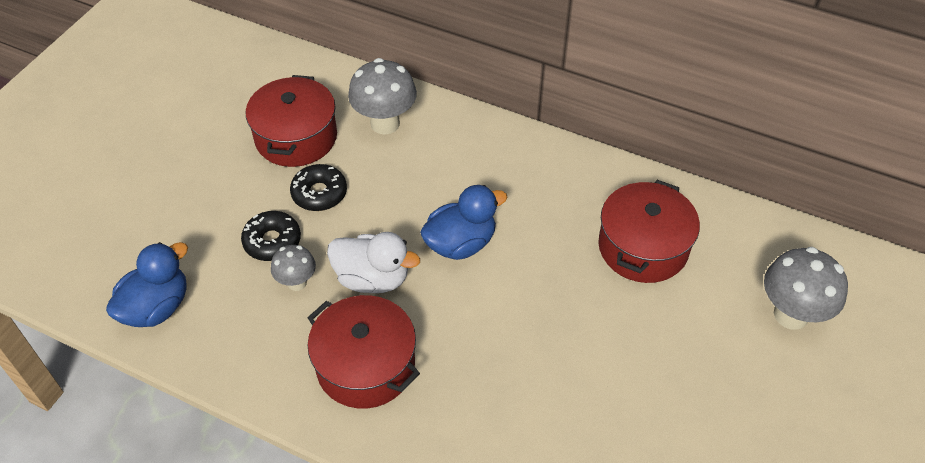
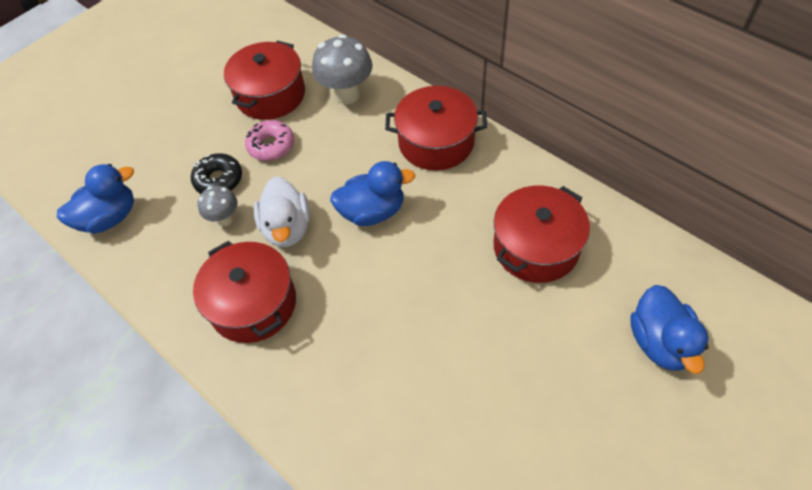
camera: 20 degrees right, 5 degrees up
black donut [290,164,347,211] -> pink donut [245,120,294,161]
white duck [327,232,420,293] -> white duck turned 45 degrees clockwise [254,177,310,247]
grey mushroom [764,247,848,330] -> blue duck [630,285,709,374]
none -> red pot [385,86,487,171]

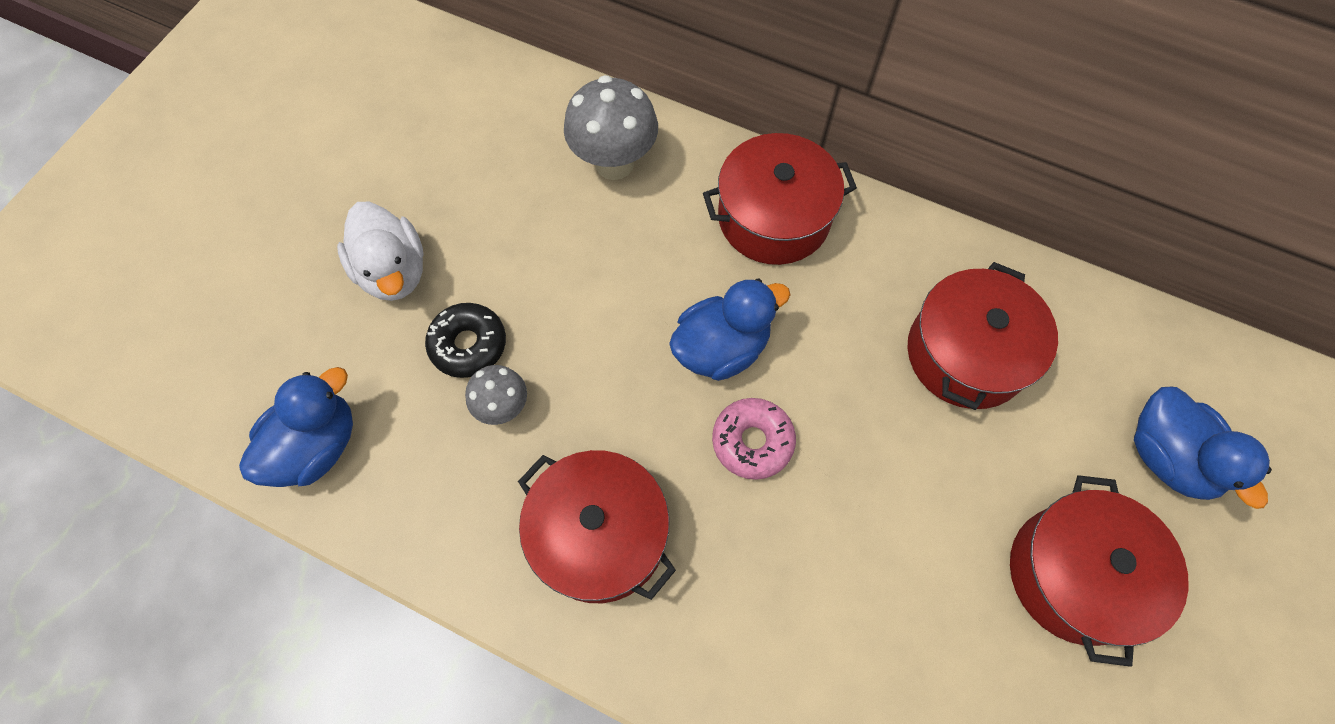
camera: 20 degrees left, 10 degrees up
red pot [224,41,305,120] -> red pot moved to [1010,475,1189,667]
pink donut [245,120,294,161] -> pink donut moved to [712,398,796,480]
white duck [254,177,310,247] -> white duck moved to [337,202,424,301]

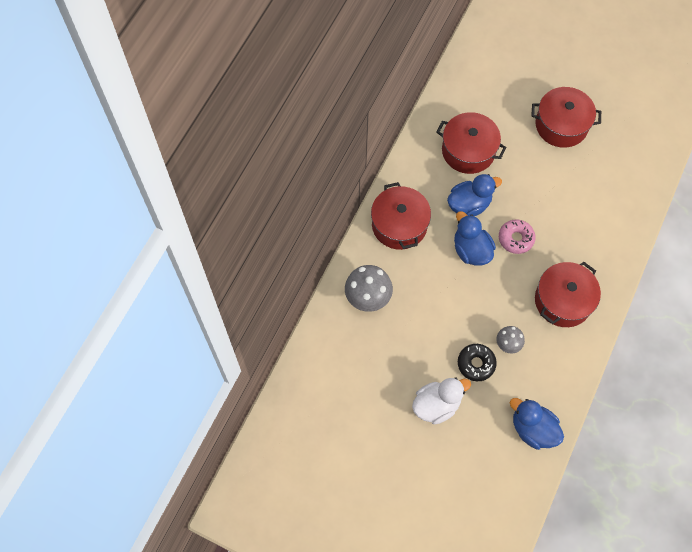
camera: 90 degrees left, 0 degrees up
blue duck [1134,387,1272,509] -> blue duck moved to [447,174,502,216]

